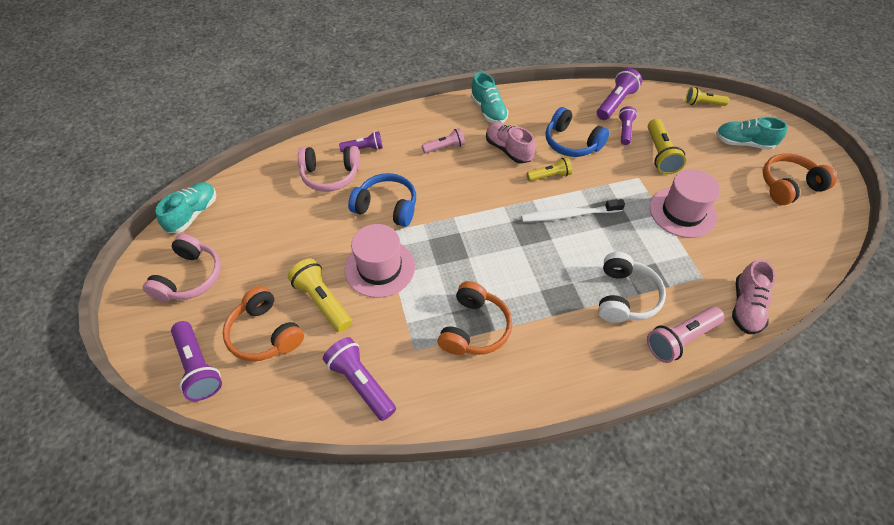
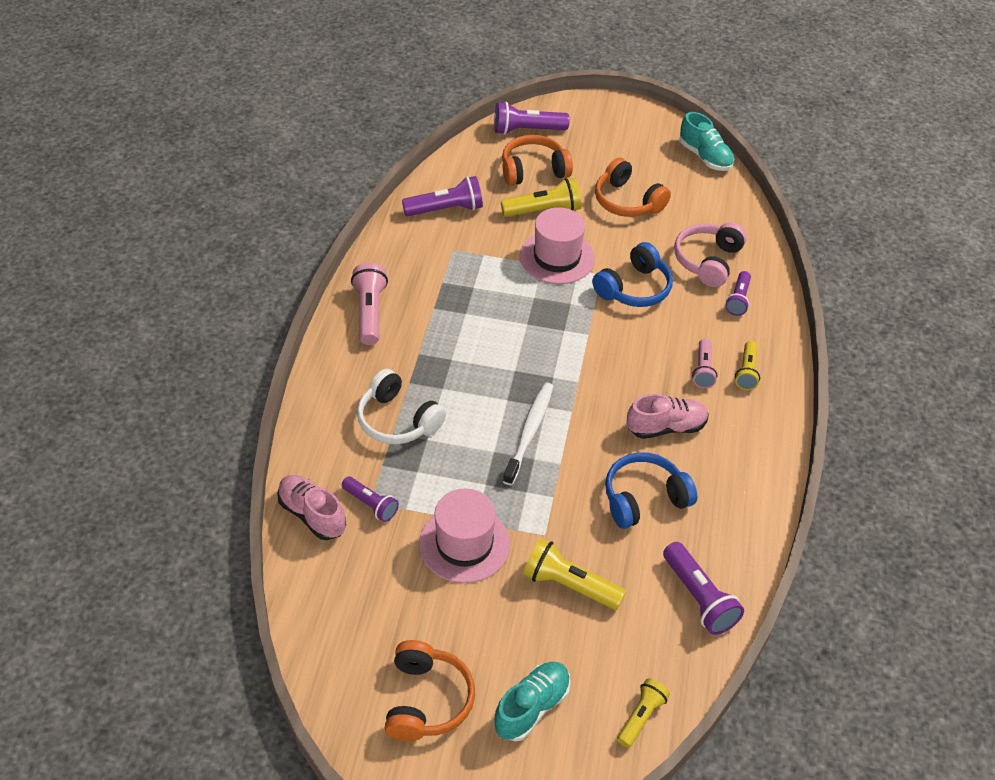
camera: 115 degrees right, 5 degrees down
pink headphones [143,234,221,302] -> none
orange headphones [438,281,512,355] -> orange headphones moved to [595,158,671,217]
turquoise shoe [471,72,509,123] -> none
yellow flashlight [527,157,572,181] -> yellow flashlight moved to [735,341,760,390]
purple flashlight [619,106,637,145] -> purple flashlight moved to [342,477,399,522]
pink flashlight [647,306,725,363] -> pink flashlight moved to [351,263,388,345]

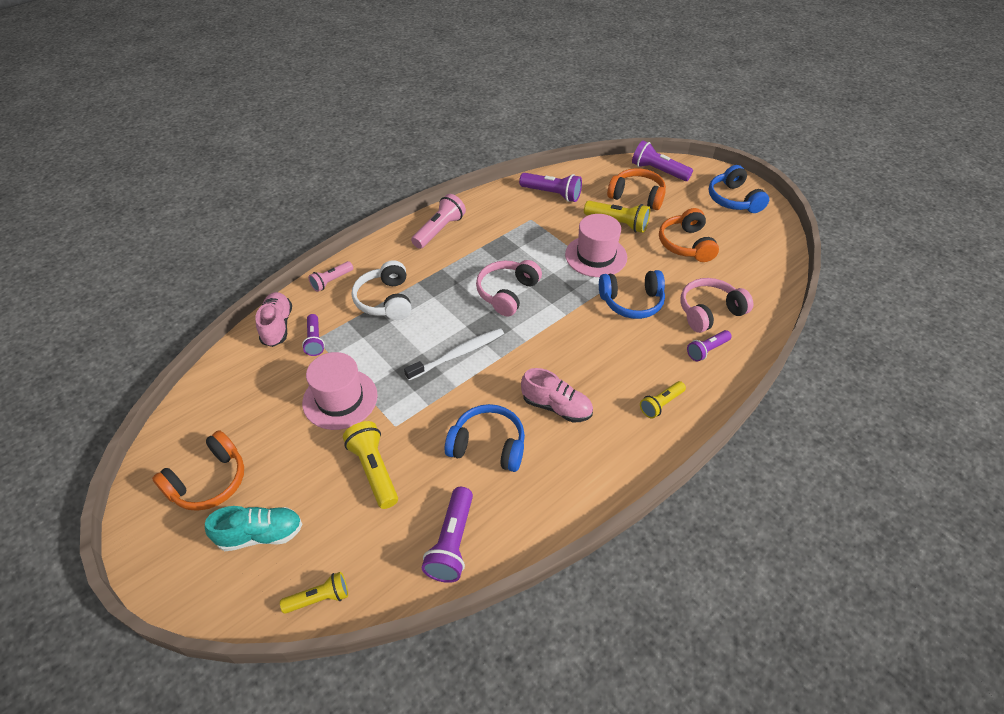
camera: 40 degrees right, 0 degrees up
turquoise shoe [679,112,734,171] -> none
pink flashlight [692,338,717,388] -> pink flashlight moved to [308,261,353,292]
none -> pink headphones [476,260,542,316]
none -> blue headphones [708,165,769,213]

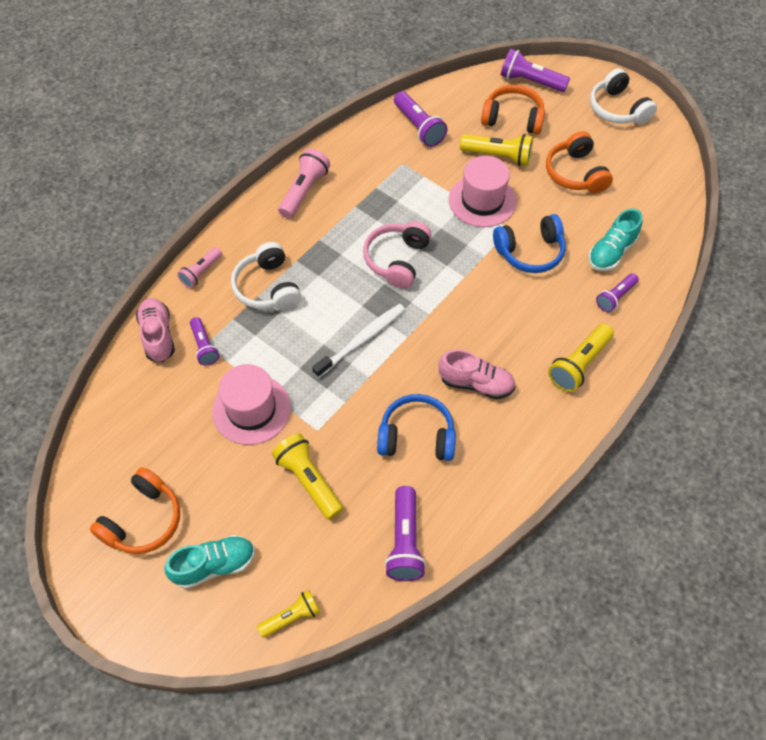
camera: 10 degrees left, 10 degrees up
purple flashlight [519,173,582,202] -> purple flashlight turned 45 degrees clockwise [394,91,447,147]
yellow flashlight [640,381,686,418] -> yellow flashlight [548,324,614,392], size x1.55
pink headphones [680,278,753,333] -> turquoise shoe [588,209,642,271]
blue headphones [708,165,769,213] -> white headphones [590,68,657,124]

